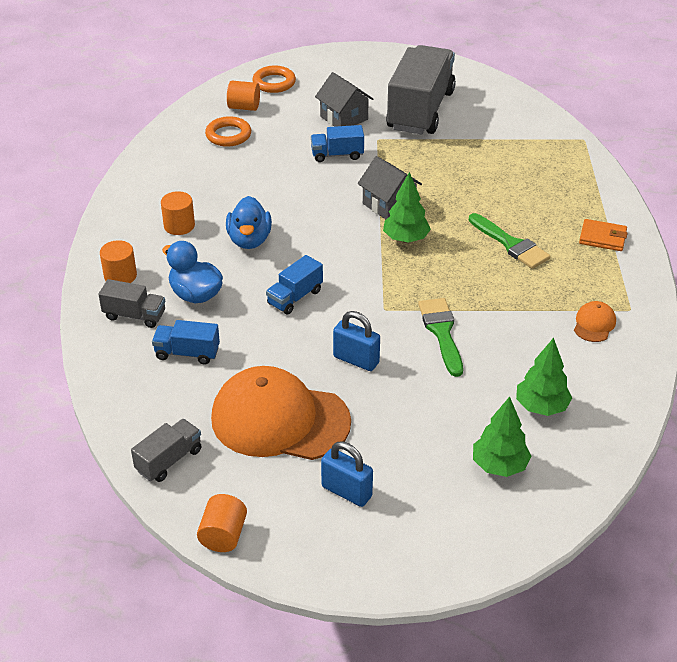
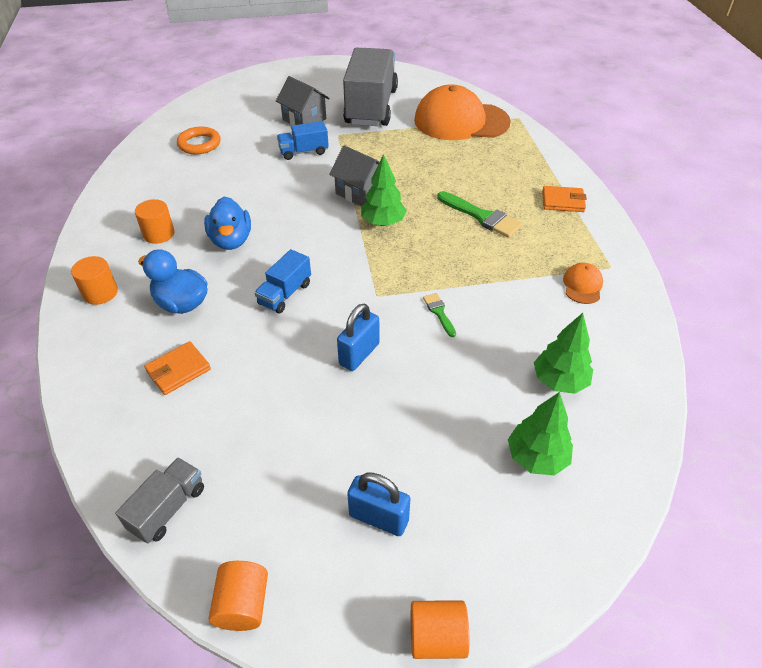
camera: 10 degrees left, 5 degrees up
grey truck [98,279,165,328] -> none
blue truck [152,320,220,364] -> orange wallet [144,341,211,395]
orange cap [211,366,351,460] -> orange cap moved to [414,84,511,140]
orange cylinder [227,81,260,111] -> orange cylinder moved to [411,600,469,659]
orange ring [252,66,296,93] -> none
blue padlock [333,311,380,371] -> blue padlock turned 75 degrees counterclockwise [337,304,379,371]
green brush [418,298,463,377] -> green brush [423,293,456,337], size x0.54

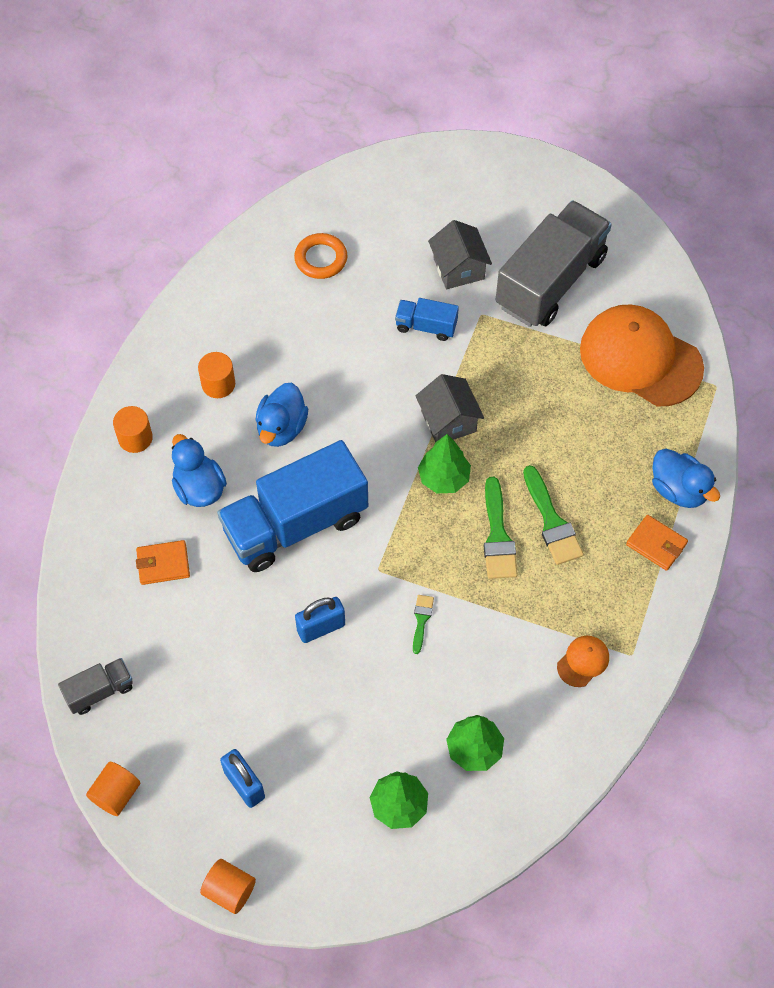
camera: 30 degrees right, 15 degrees up
blue truck [254,249,311,313] -> blue truck [217,440,368,572], size x2.20
none -> green brush [484,477,518,579]
none -> blue duck [652,449,720,508]

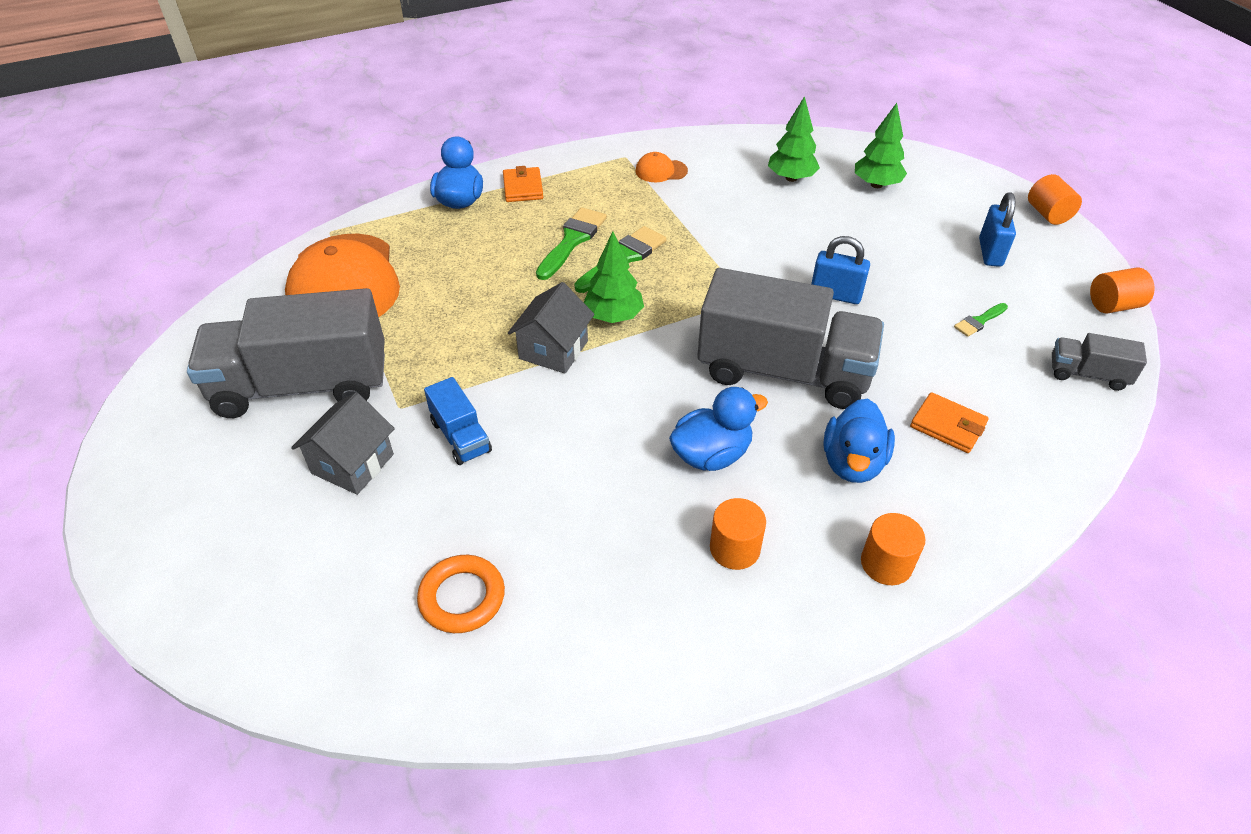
camera: 135 degrees left, 15 degrees down
blue truck [217,440,368,572] -> grey truck [697,268,884,409]
green brush [413,595,434,654] -> green brush moved to [954,303,1008,337]

